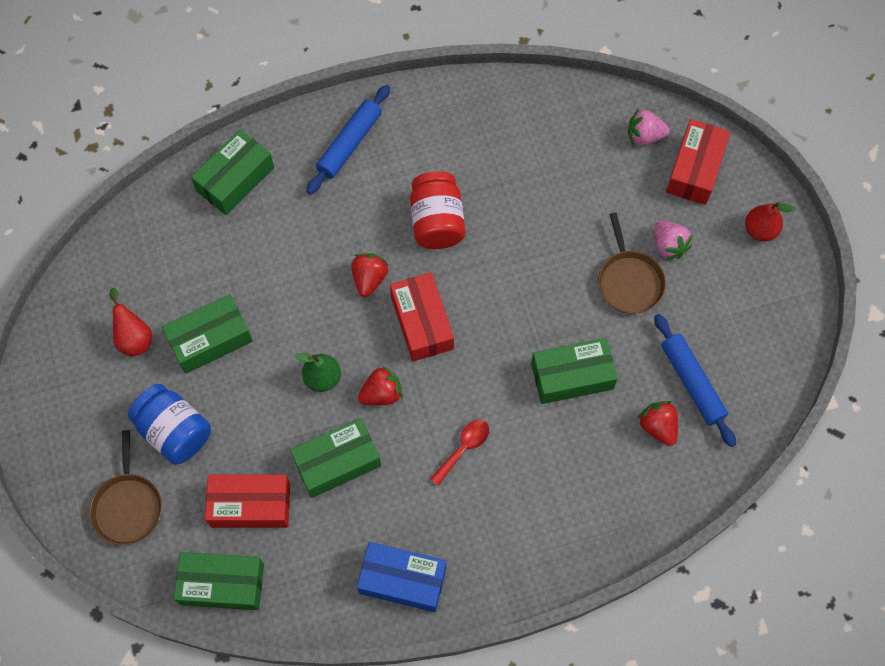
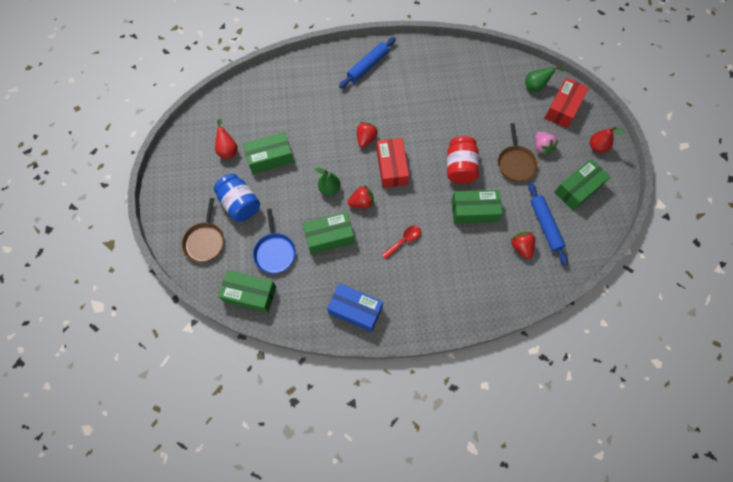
camera: 10 degrees right, 0 degrees up
green box [191,129,274,215] -> green box moved to [554,159,610,210]
red box [205,474,290,528] -> blue pan [253,209,296,274]
red jar [410,171,465,249] -> red jar moved to [447,136,479,184]
pink strawberry [628,109,670,146] -> green pear [525,65,565,92]

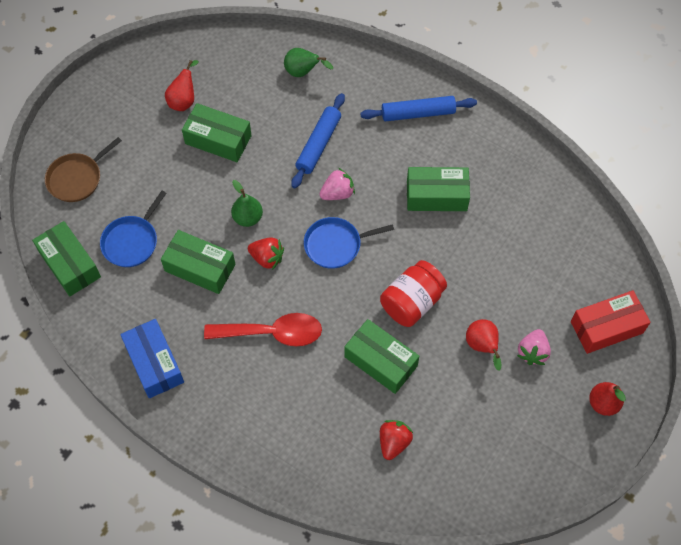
camera: 40 degrees right, 5 degrees down
blue jar [214,174,260,222] -> none
red strawberry [357,122,378,148] -> pink strawberry [319,168,355,200]
red box [377,138,409,188] -> blue pan [304,217,394,269]
red spoon [382,226,421,259] -> red spoon [204,313,322,347], size x1.75
brown pan [498,123,538,182] -> red pear [466,319,501,371]
green pear [525,65,565,92] -> green pear moved to [284,48,333,77]
blue rolling pin [528,183,568,266] -> blue rolling pin moved to [291,93,345,189]
green box [554,159,610,210] -> green box moved to [407,167,470,211]

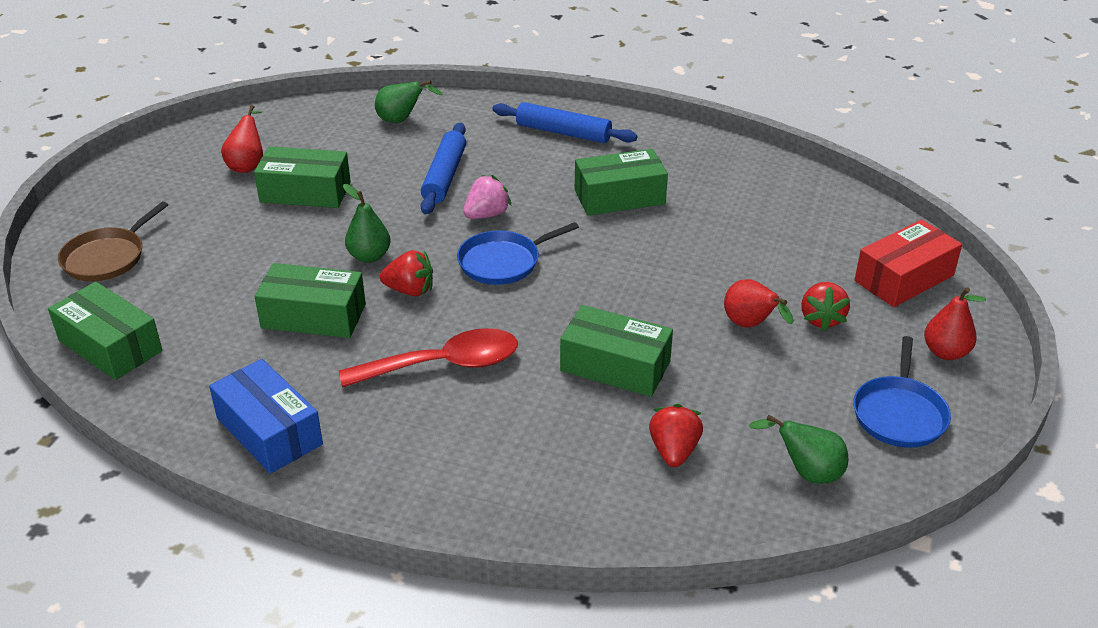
camera: 15 degrees left, 25 degrees down
blue pan [100,191,167,267] -> blue pan moved to [853,336,951,448]
blue rolling pin [360,96,477,121] -> blue rolling pin turned 45 degrees clockwise [492,102,637,143]
red jar [380,260,447,327] -> none
pink strawberry [517,329,551,365] -> red strawberry [801,282,850,331]
none -> green pear [749,415,849,484]

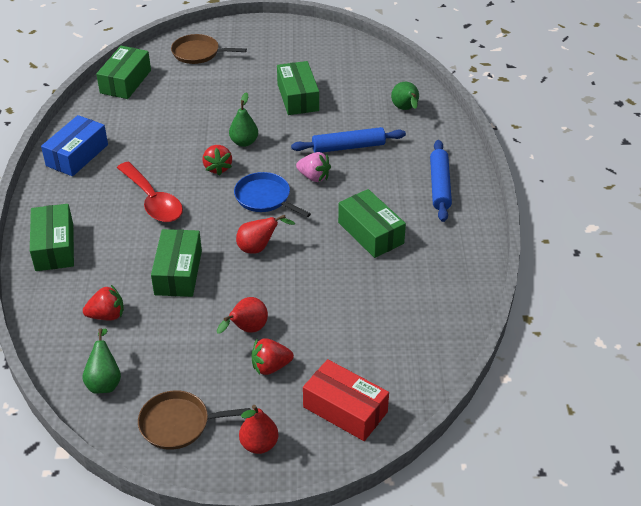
camera: 70 degrees right, 5 degrees up
red pear [221,105,263,173] -> red pear moved to [236,215,296,254]
green box [254,263,366,338] -> green box moved to [30,204,74,271]
blue pan [853,336,951,448] -> brown pan [138,390,250,450]

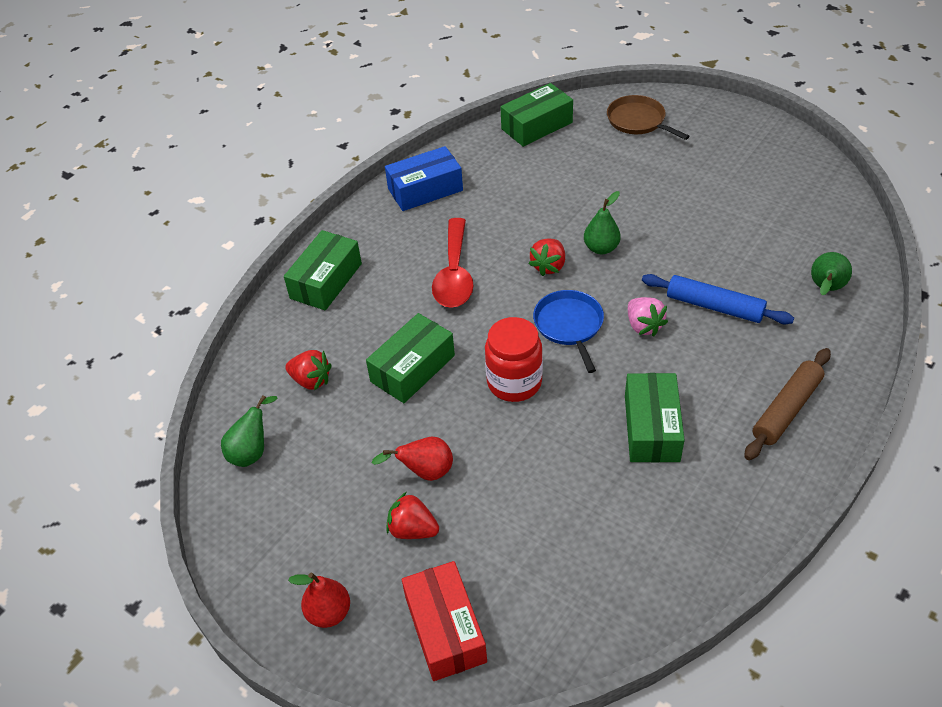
camera: 40 degrees right, 5 degrees up
brown pan [138,390,250,450] -> none
red pear [236,215,296,254] -> red jar [485,317,543,402]
green box [277,61,319,115] -> none
blue rolling pin [430,140,452,222] -> brown rolling pin [744,348,831,460]

